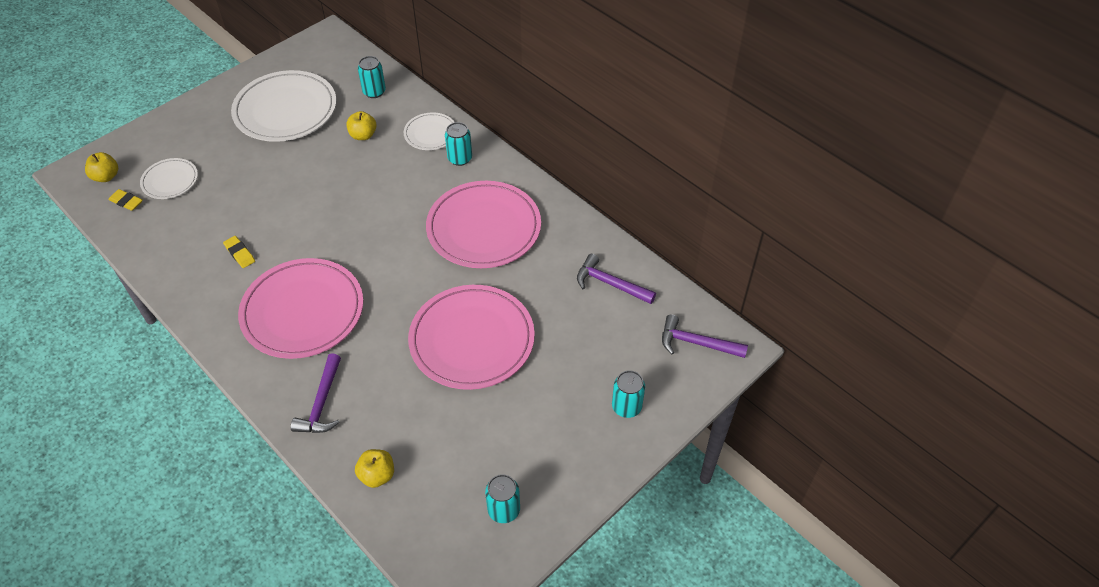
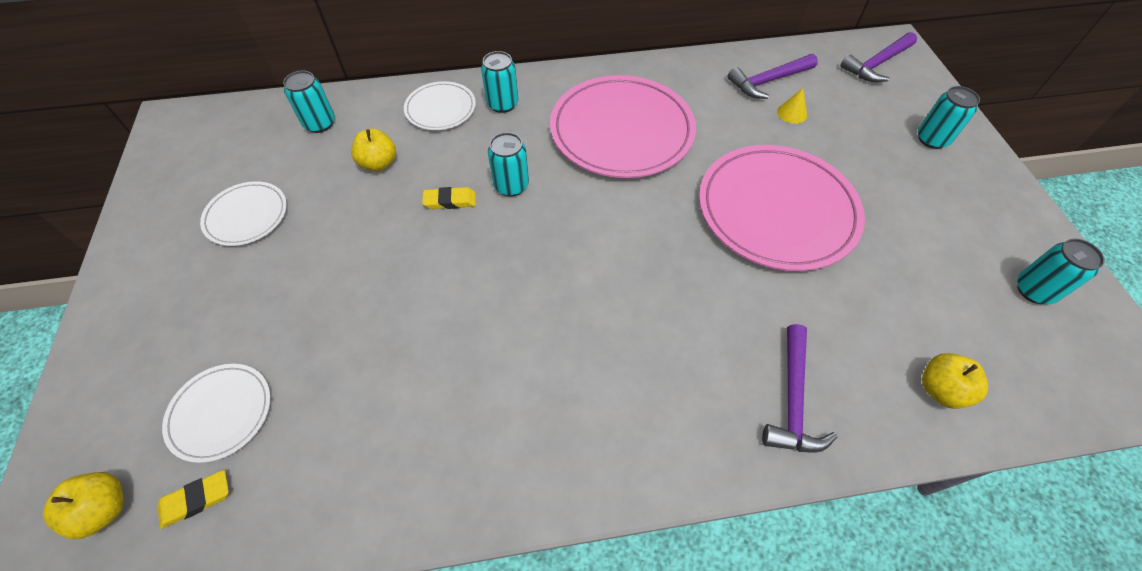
camera: 55 degrees left, 5 degrees up
yellow eraser [223,236,255,268] -> yellow eraser moved to [422,187,476,209]
white plate [231,70,337,142] -> white plate [200,181,287,246], size x0.51
pink plate [238,258,363,359] -> none
purple hammer [291,353,341,433] -> purple hammer turned 60 degrees clockwise [762,324,837,453]
none -> turquoise can [488,132,529,196]
none -> yellow cone [777,88,807,124]

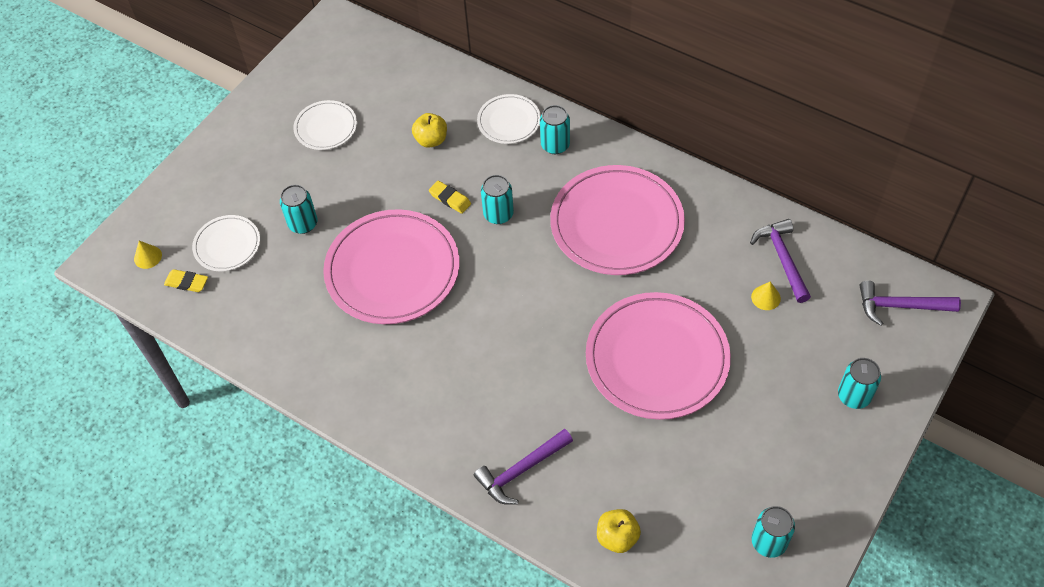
camera: 45 degrees right, 0 degrees up
yellow apple [43,472,124,539] -> yellow cone [134,241,162,269]
turquoise can [283,71,335,133] -> turquoise can moved to [280,185,317,234]
purple hammer [728,54,818,99] -> purple hammer turned 60 degrees clockwise [750,219,811,303]
none -> pink plate [323,209,460,324]

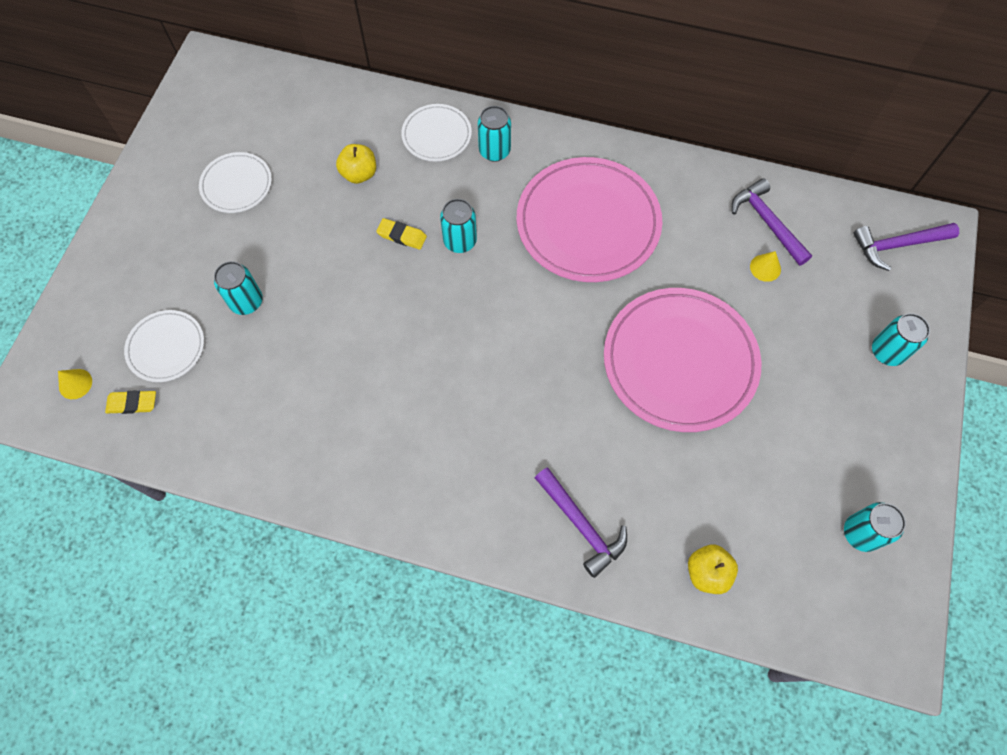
camera: 20 degrees left, 10 degrees up
pink plate [323,209,460,324] -> none
purple hammer [474,429,573,505] -> purple hammer turned 75 degrees counterclockwise [535,467,627,578]

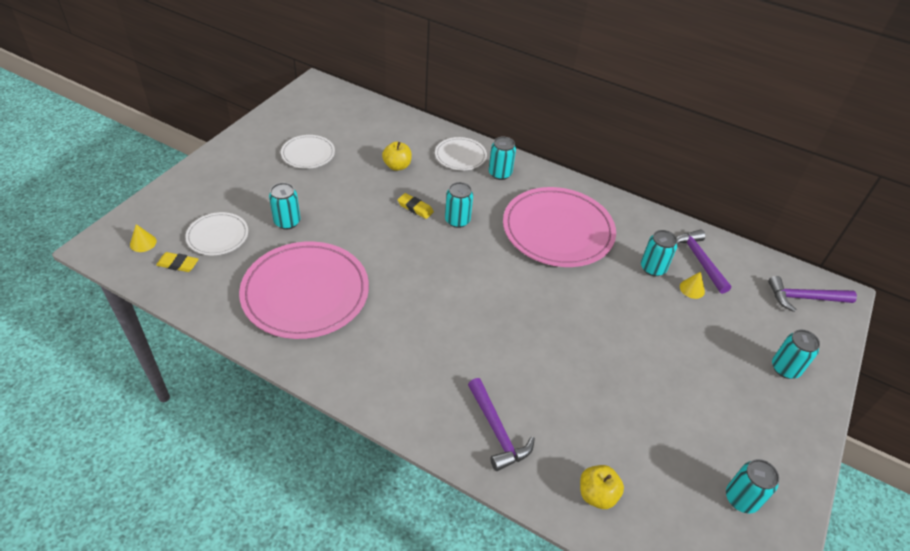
camera: 10 degrees right, 20 degrees down
pink plate [604,288,762,432] -> pink plate moved to [239,242,369,339]
none -> turquoise can [641,230,677,276]

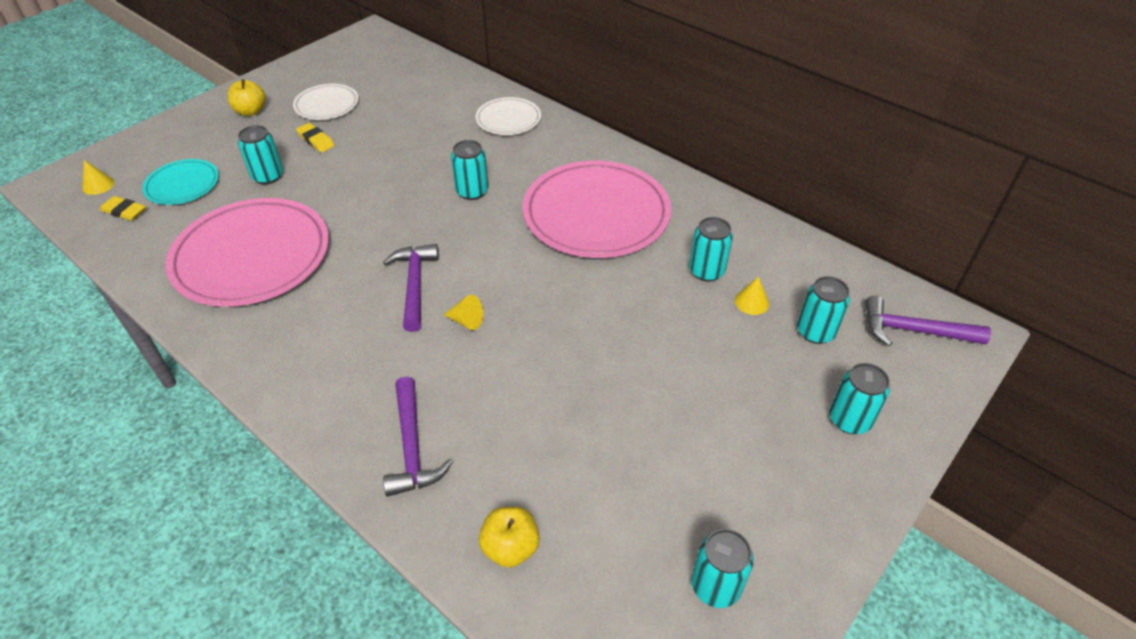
camera: 15 degrees right, 0 degrees up
white plate [185,212,248,255] -> turquoise plate [142,159,219,205]
yellow apple [382,142,412,171] -> yellow apple moved to [228,79,266,116]
yellow eraser [398,193,434,219] -> yellow eraser moved to [296,123,334,152]
turquoise can [489,136,516,180] -> turquoise can moved to [797,276,850,344]
purple hammer [676,229,731,294] -> purple hammer moved to [383,244,439,332]
none -> yellow cone [444,295,483,330]

